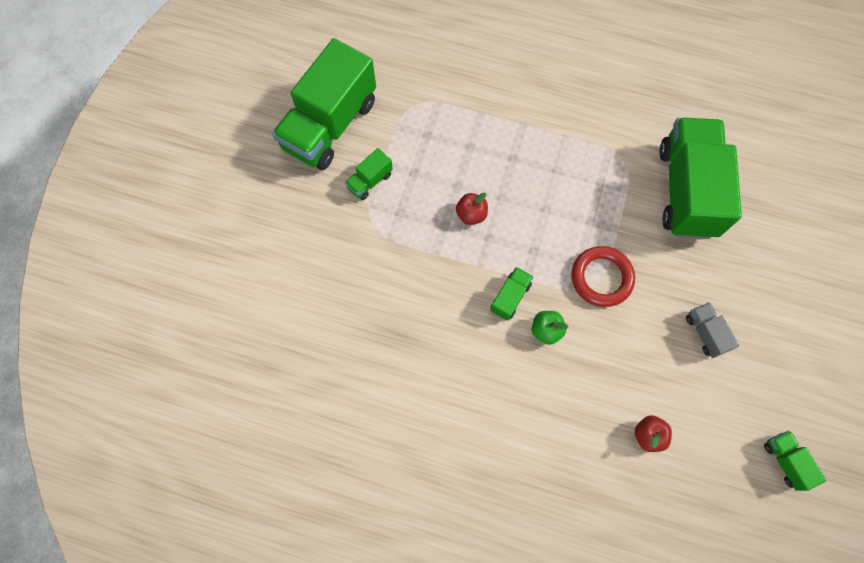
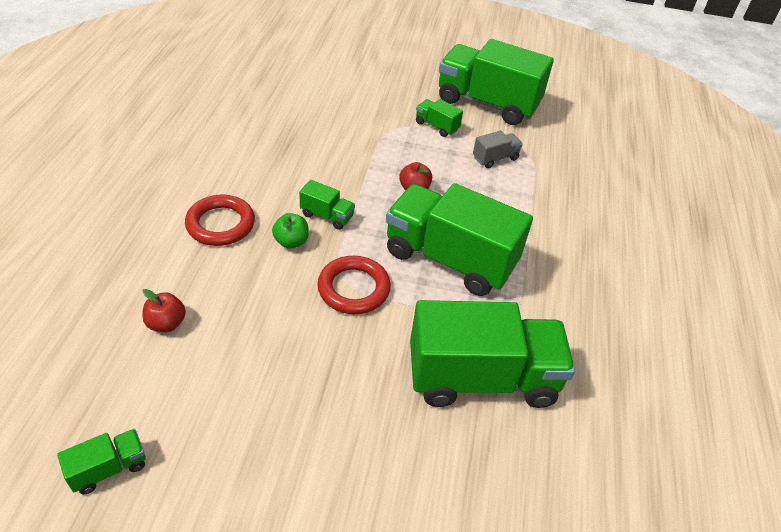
camera: 80 degrees right, 25 degrees down
grey truck [686,302,739,358] -> grey truck moved to [473,131,523,168]
none -> red ring [185,195,255,246]
none -> green truck [386,183,533,296]

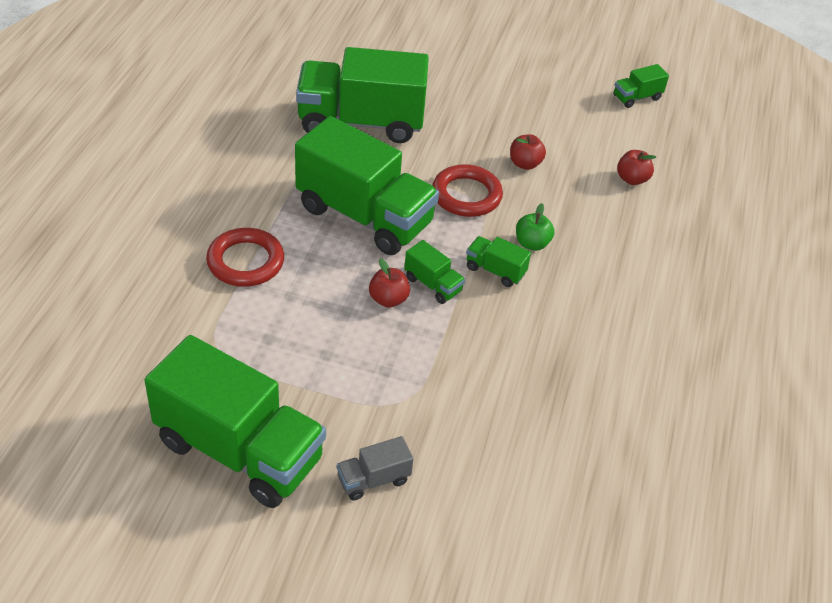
camera: 175 degrees left, 0 degrees up
red ring [185,195,255,246] -> red ring moved to [206,228,284,287]
green truck [416,99,463,137] -> green truck moved to [404,240,465,304]
grey truck [473,131,523,168] -> grey truck moved to [337,436,413,501]
none -> red apple [510,134,546,170]

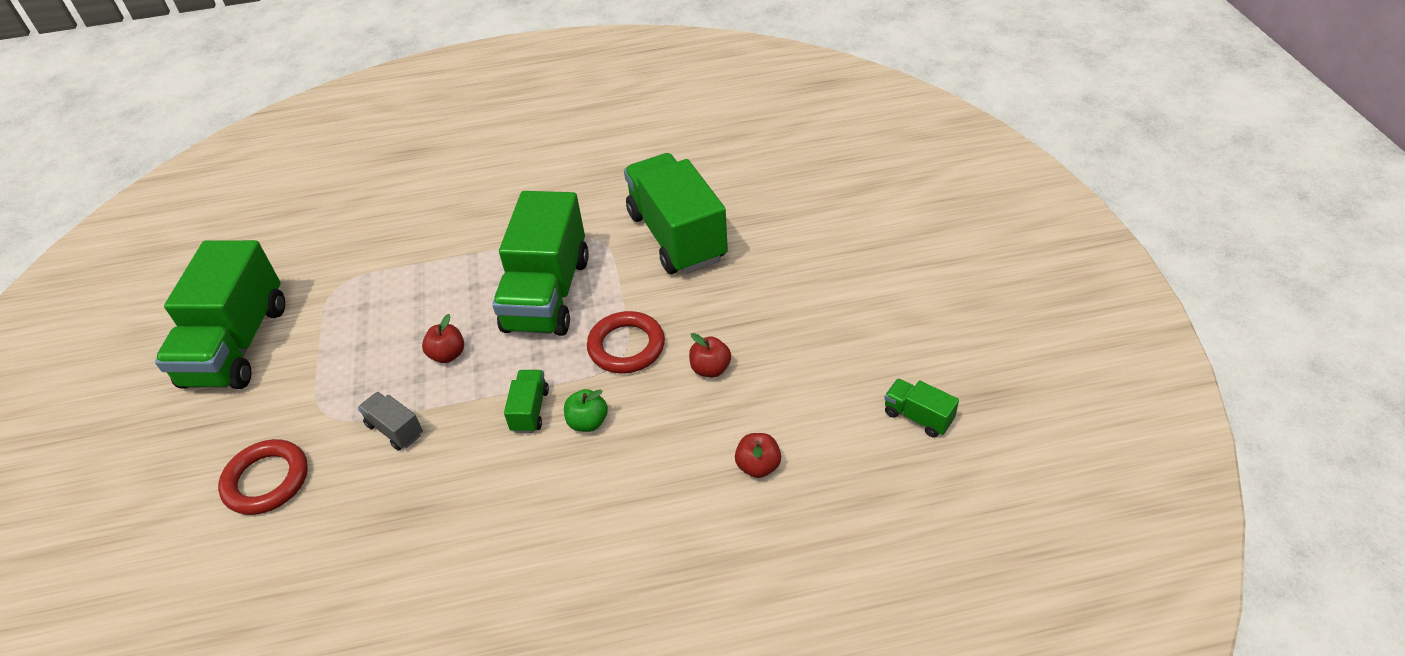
camera: 70 degrees right, 0 degrees up
red ring [206,228,284,287] -> red ring moved to [218,439,308,515]
grey truck [337,436,413,501] -> grey truck moved to [358,392,423,451]
green truck [404,240,465,304] -> none

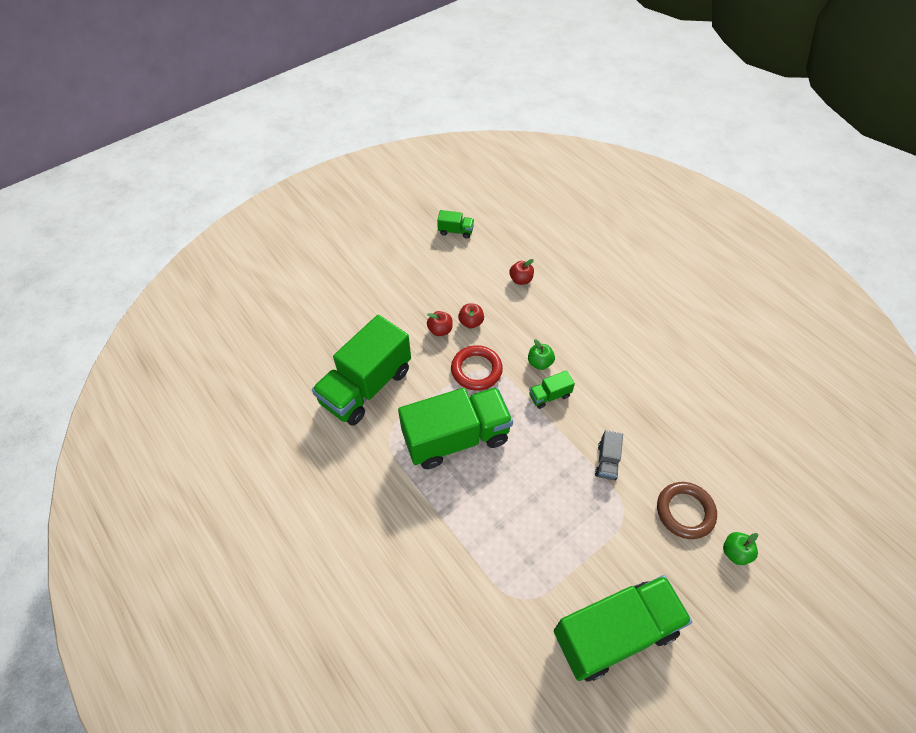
camera: 120 degrees left, 10 degrees up
red ring [218,439,308,515] -> brown ring [657,482,717,539]
red apple [422,314,464,363] -> red apple moved to [427,311,453,336]
green truck [884,378,959,438] -> green truck turned 90 degrees counterclockwise [437,210,474,238]
none -> green apple [723,532,758,565]

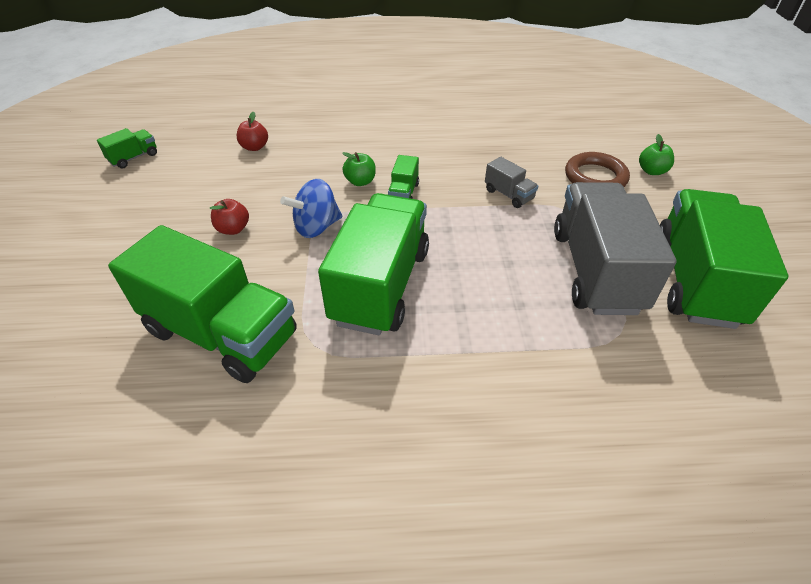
camera: 55 degrees left, 10 degrees down
green truck [312,315,411,425] -> green truck turned 45 degrees counterclockwise [108,225,297,383]
red ring [451,345,503,391] -> blue spinning top [280,179,342,238]
red apple [458,304,484,329] -> none
none -> grey truck [554,182,677,315]

